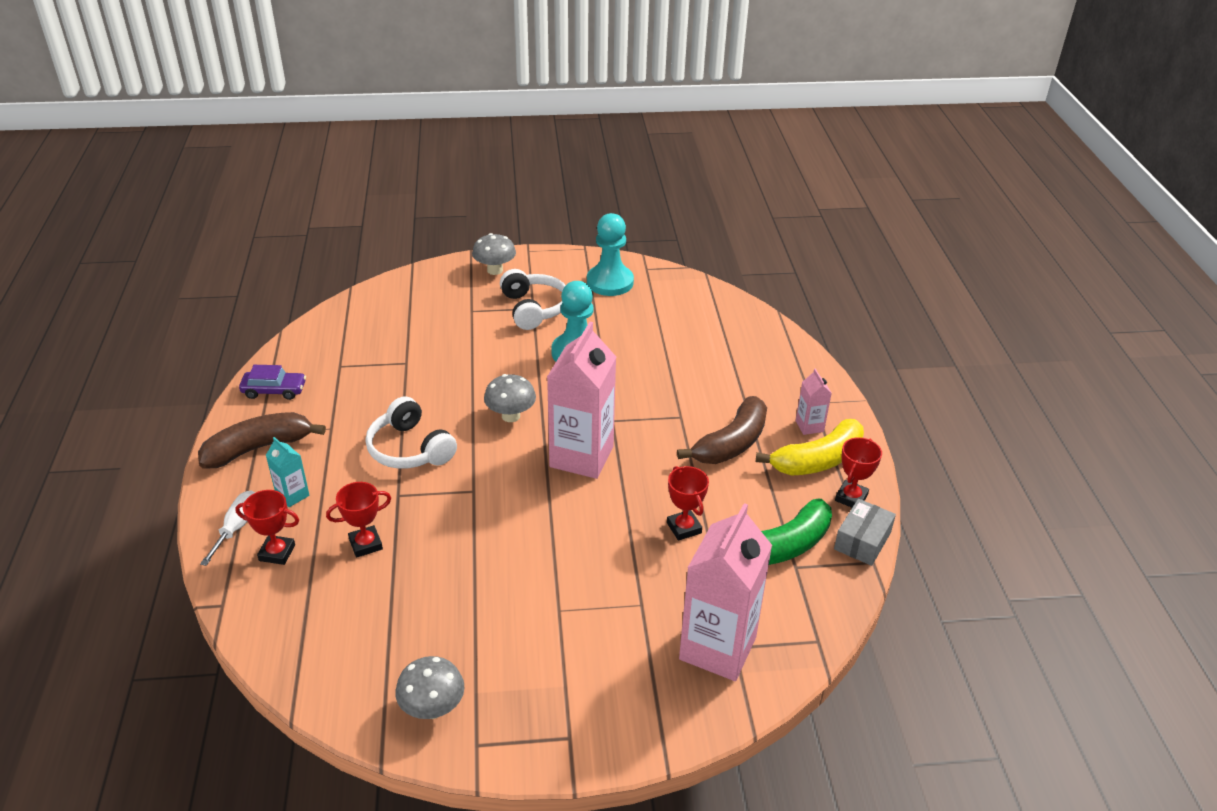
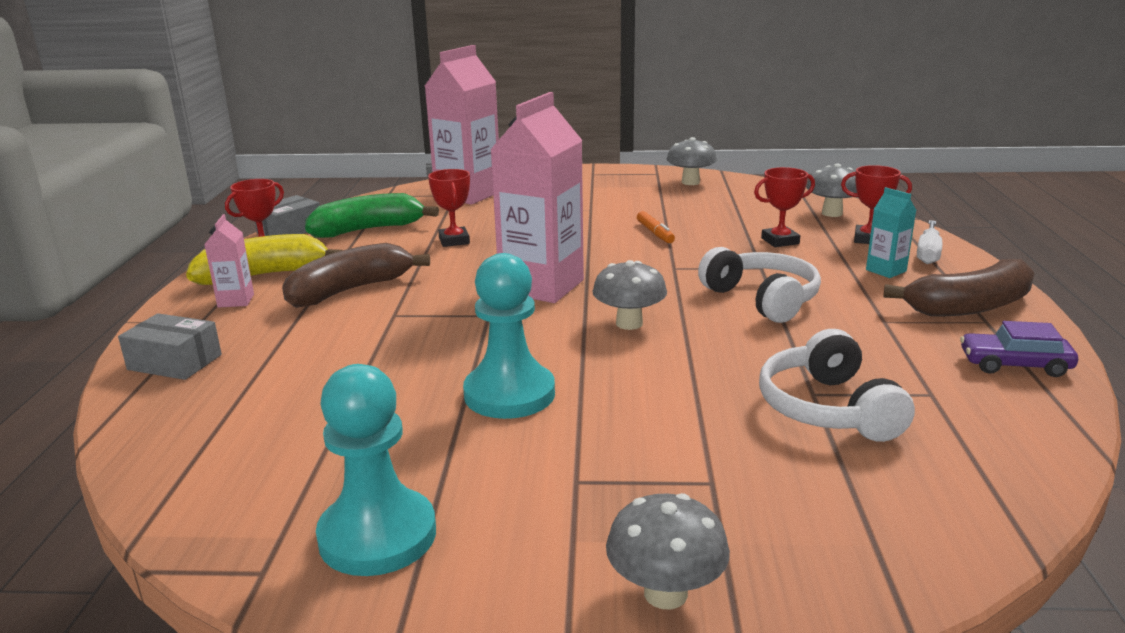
camera: 170 degrees left, 15 degrees down
white headphones [500,269,566,330] -> white headphones moved to [759,329,915,442]
none -> grey box [118,313,222,380]
none -> orange marker [637,211,675,243]
none -> grey mushroom [806,164,857,217]

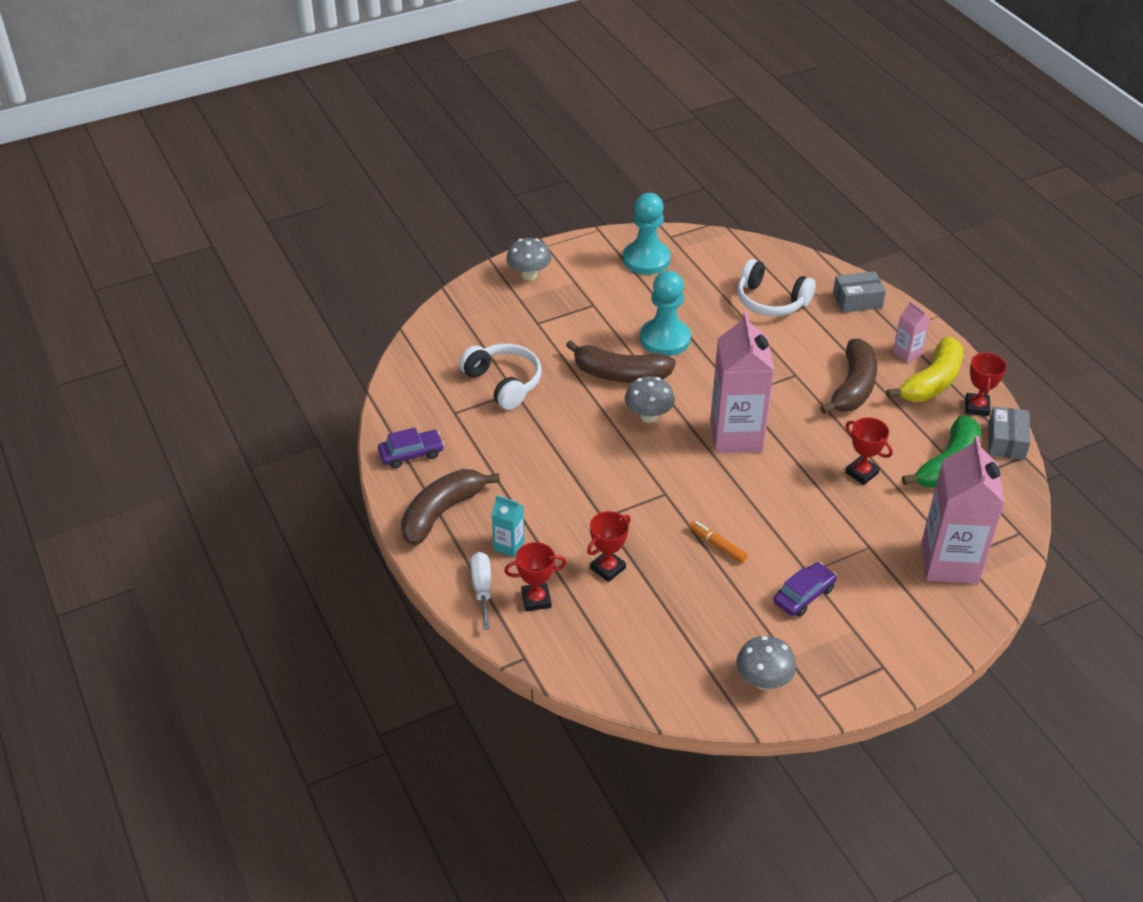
camera: 150 degrees right, 20 degrees up
white headphones [698,247,821,323] -> white headphones moved to [737,259,816,316]
grey mushroom [806,164,857,217] -> none
none -> brown banana [566,340,676,383]
none -> purple car [774,562,837,617]

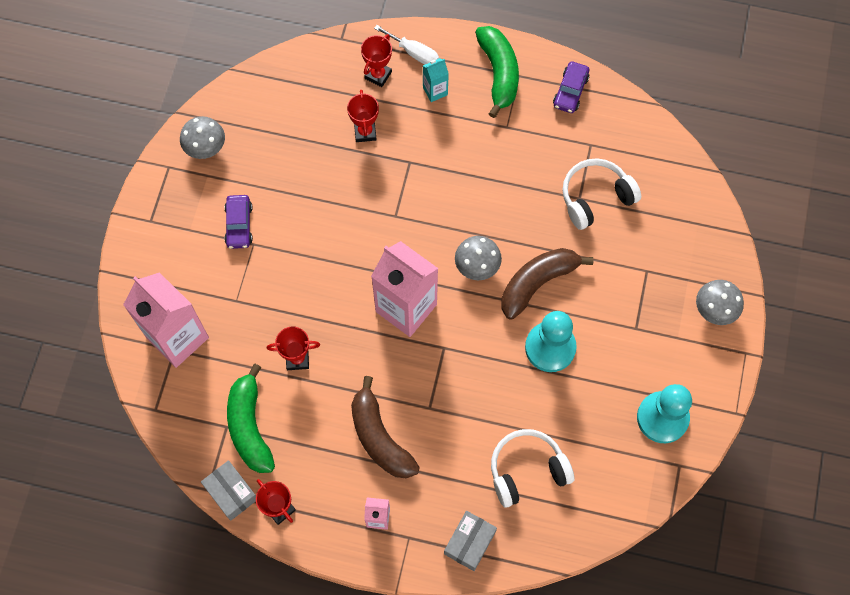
camera: 130 degrees right, 25 degrees up
brown banana [401,469,500,546] -> green banana [475,26,519,118]
white headphones [459,344,541,410] -> white headphones turned 150 degrees clockwise [562,158,641,230]
orange marker [689,521,747,563] -> none
yellow banana [886,337,963,402] -> none

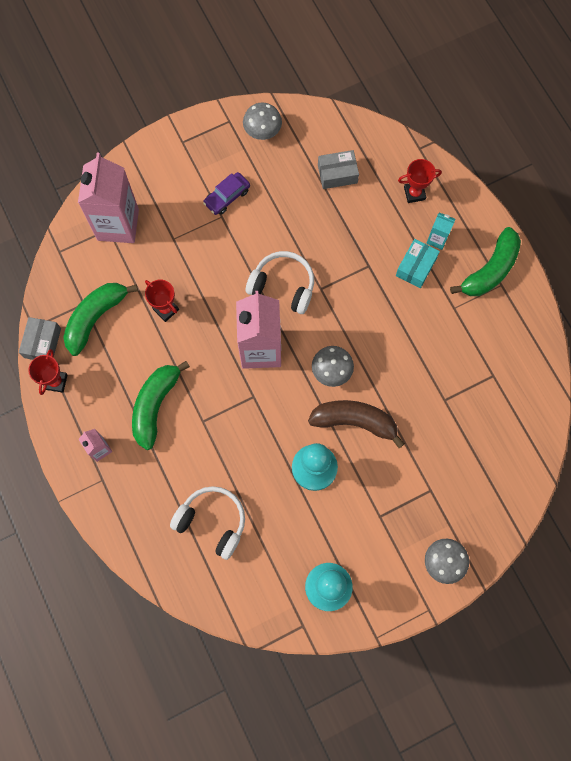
camera: 50 degrees right, 5 degrees up
red trophy [347,90,379,142] -> none
brown banana [351,376,420,478] -> green banana [132,361,190,450]
white screwdriver [374,25,439,65] -> none
grey box [444,511,497,571] -> grey box moved to [318,150,359,189]
purple car [553,61,589,113] -> none
white headphones [562,158,641,230] -> white headphones moved to [246,251,314,314]
none -> turquoise box [396,239,440,288]

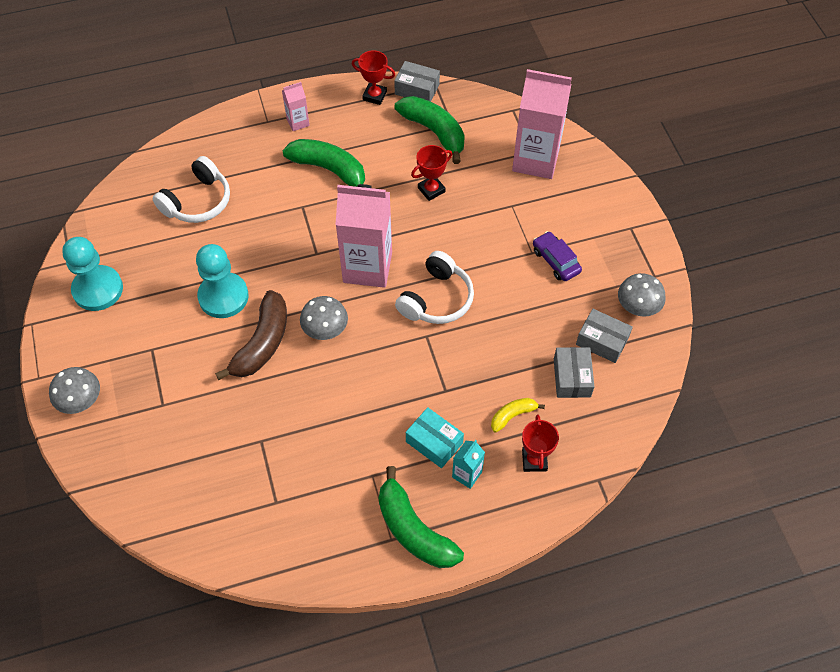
camera: 100 degrees right, 15 degrees down
none -> yellow banana [491,398,545,433]
none -> grey box [576,309,633,363]

